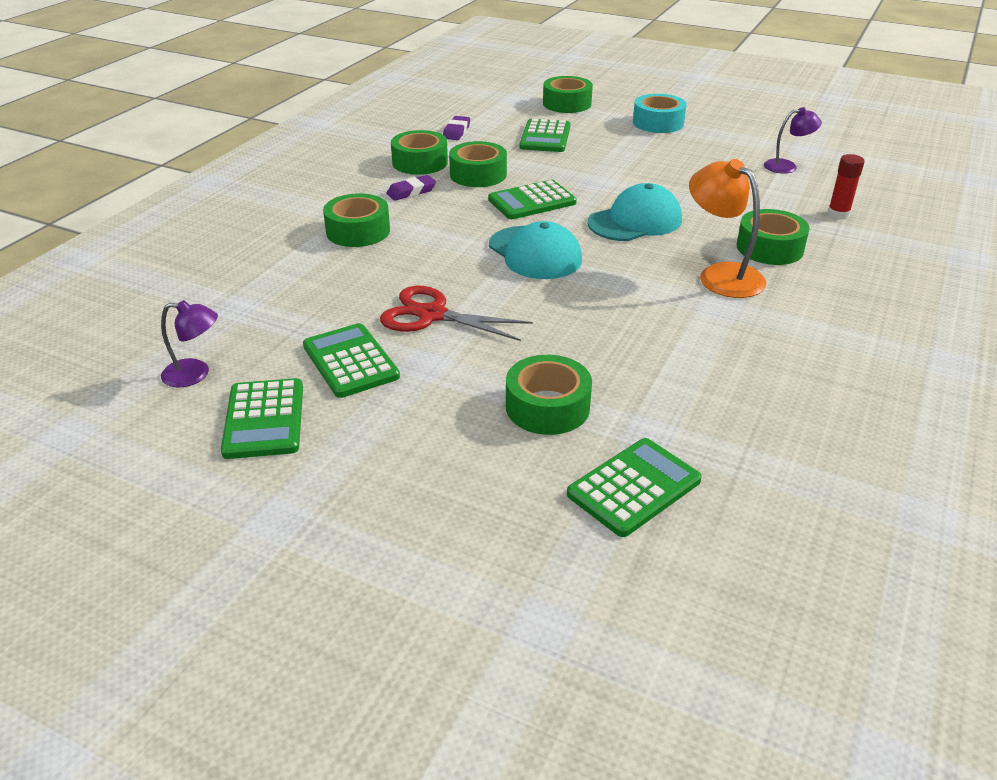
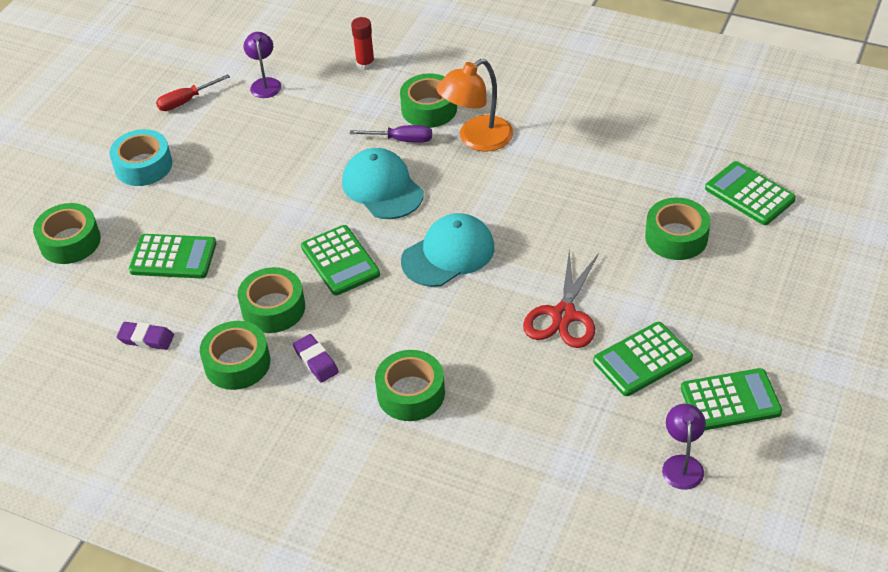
camera: 90 degrees left, 10 degrees up
none -> red screwdriver [156,74,230,111]
none -> purple screwdriver [350,125,432,143]

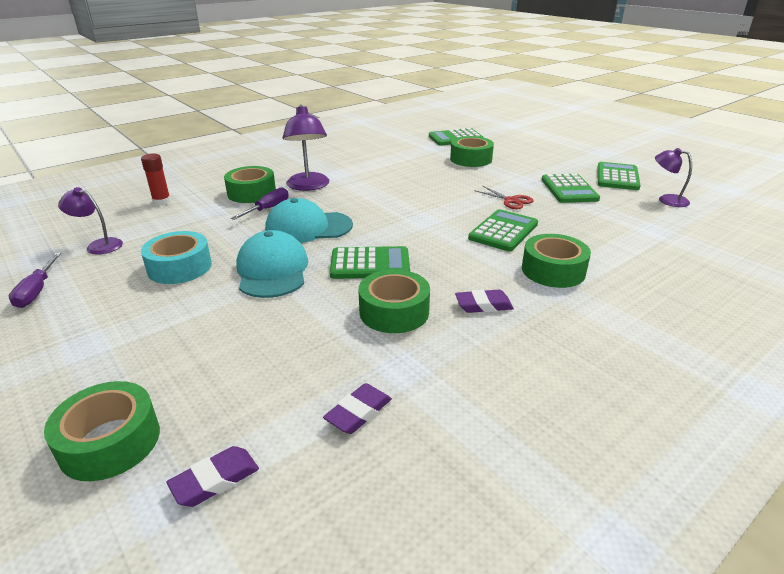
camera: 65 degrees left, 15 degrees down
turquoise tape [109,129,172,186] -> turquoise tape moved to [141,231,212,284]
green calculator [129,234,216,278] -> green calculator moved to [468,209,538,251]
red screwdriver [156,74,230,111] -> purple screwdriver [9,253,61,308]
green tape [200,321,270,390] -> none
turquoise cap [401,213,495,287] -> turquoise cap moved to [236,230,308,298]
orange lamp [436,59,513,152] -> purple lamp [283,105,329,191]
red scissors [523,249,599,348] -> red scissors [474,186,534,209], size x0.61
none -> purple eraser [167,446,259,507]

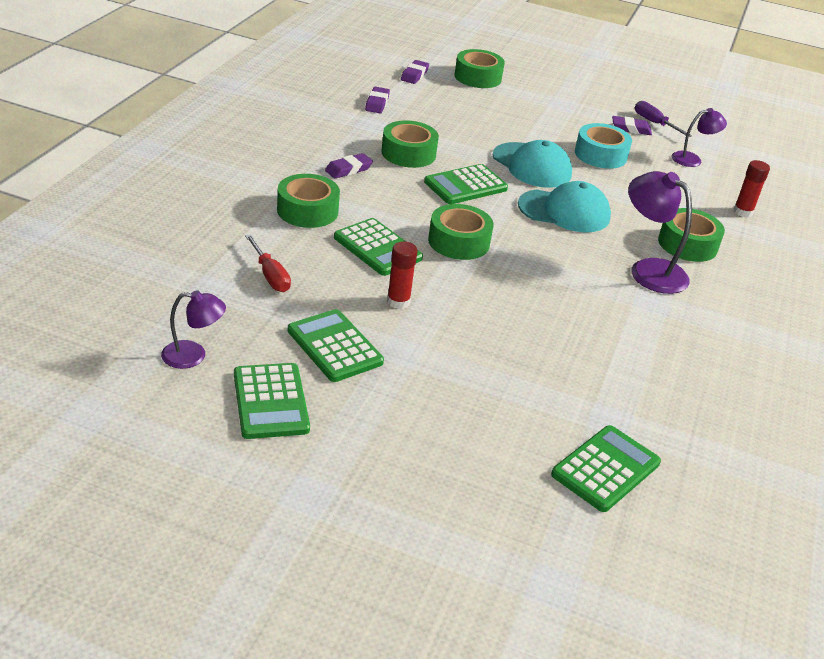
camera: 145 degrees right, 5 degrees up
purple screwdriver [231,187,289,220] -> none
turquoise cap [265,198,353,243] -> turquoise cap turned 45 degrees clockwise [518,181,611,232]
green tape [450,136,494,167] -> green tape moved to [428,204,494,260]
green calculator [468,209,538,251] -> green calculator turned 45 degrees counterclockwise [334,218,423,276]
red scissors [474,186,534,209] -> red glue stick [387,242,418,309]
none -> red screwdriver [245,234,291,292]
none -> purple eraser [612,116,652,135]

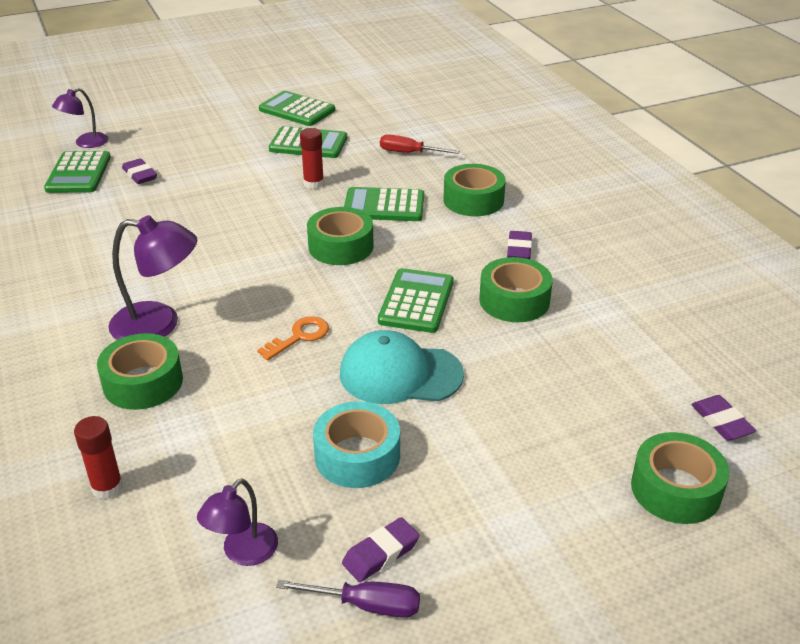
camera: 140 degrees right, 0 degrees up
purple lamp [161,290,226,369] -> purple lamp moved to [52,88,108,148]
purple eraser [365,87,390,113] -> purple eraser moved to [122,158,157,184]
turquoise cap [518,181,611,232] -> orange key [257,316,329,361]

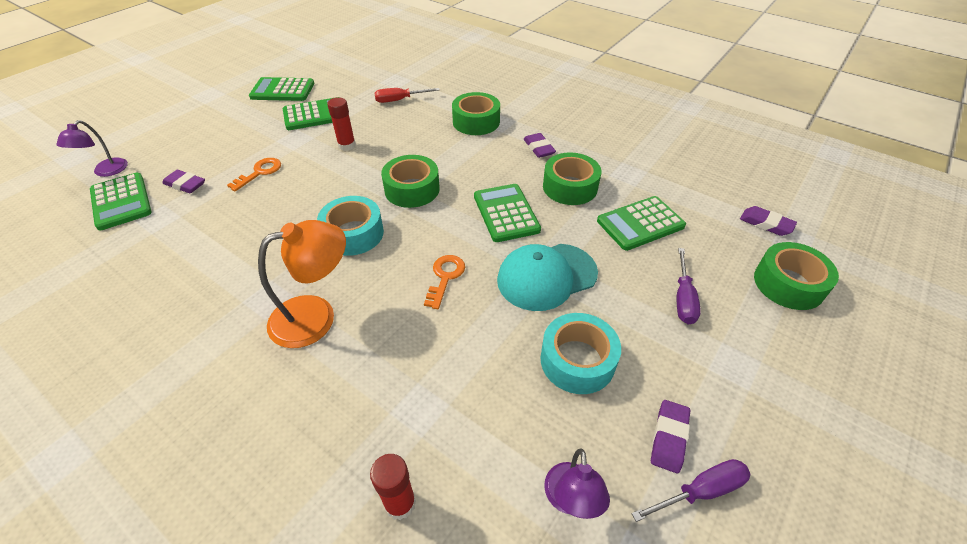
camera: 30 degrees left, 10 degrees up
green tape [97,333,183,410] -> none
purple lamp [108,215,197,340] -> orange lamp [258,220,346,348]
green calculator [344,187,424,221] -> green calculator moved to [597,196,686,251]
none -> orange key [227,158,281,191]
none -> turquoise tape [317,196,384,256]
none -> purple screwdriver [676,248,701,324]

